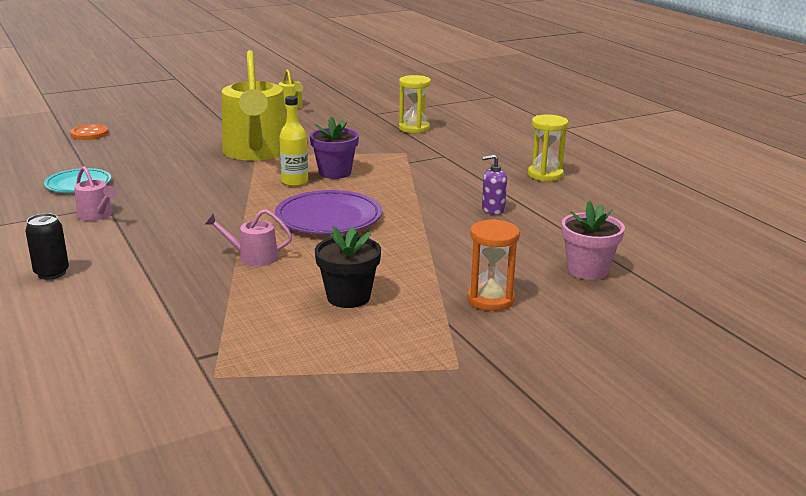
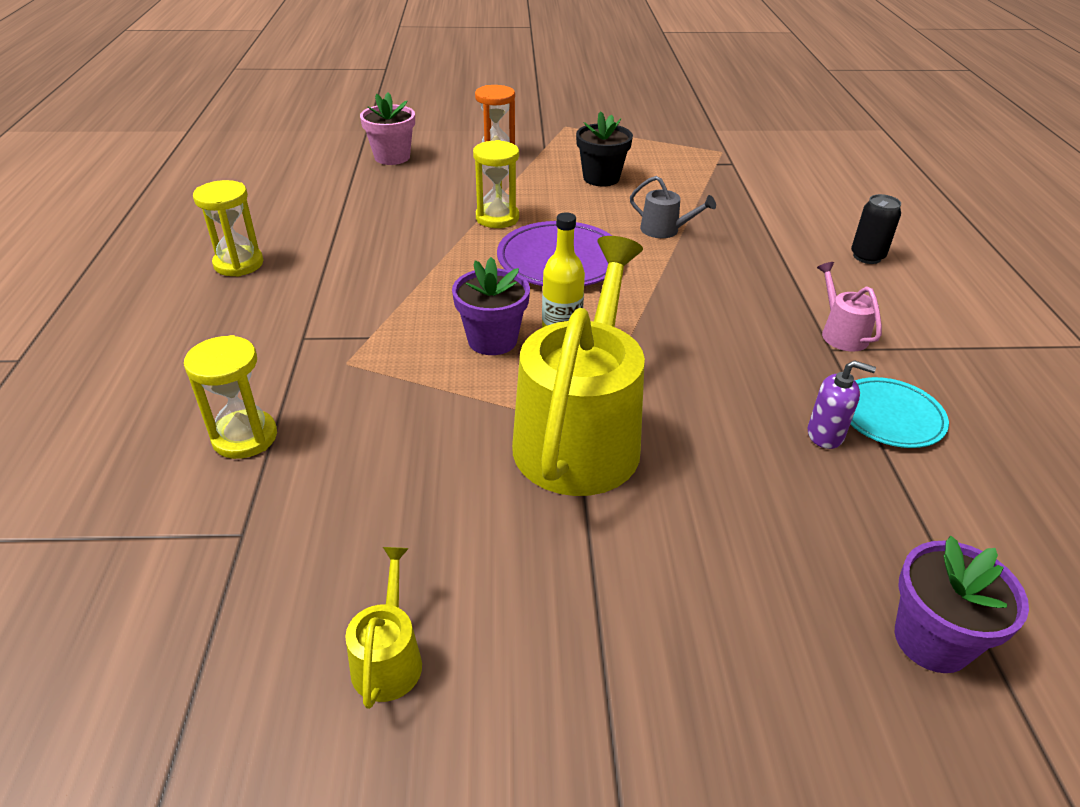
camera: 155 degrees left, 15 degrees up
orange button [70,124,109,140] -> purple flower pot [895,536,1029,673]
pink watering can [205,209,292,266] -> grey watering can [630,176,716,238]
purple soap dispenser [482,154,507,215] -> purple soap dispenser moved to [808,360,876,449]
none -> yellow hourglass [473,140,519,228]

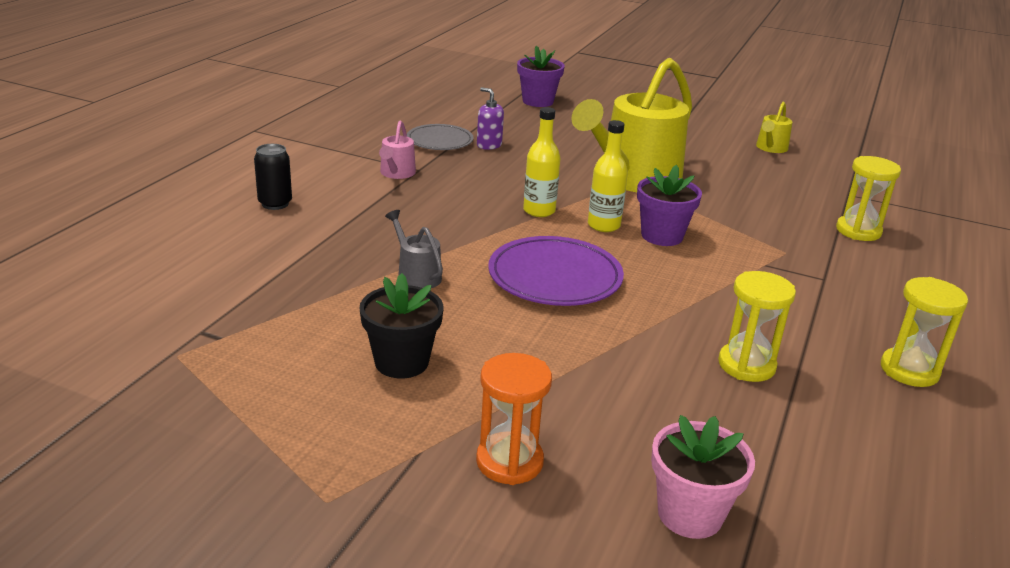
camera: 155 degrees left, 10 degrees down
yellow hourglass [473,140,519,228] -> yellow hourglass moved to [718,271,796,382]
turquoise plate [850,377,949,448] -> grey plate [407,124,473,150]
none -> yellow bottle [523,107,560,217]

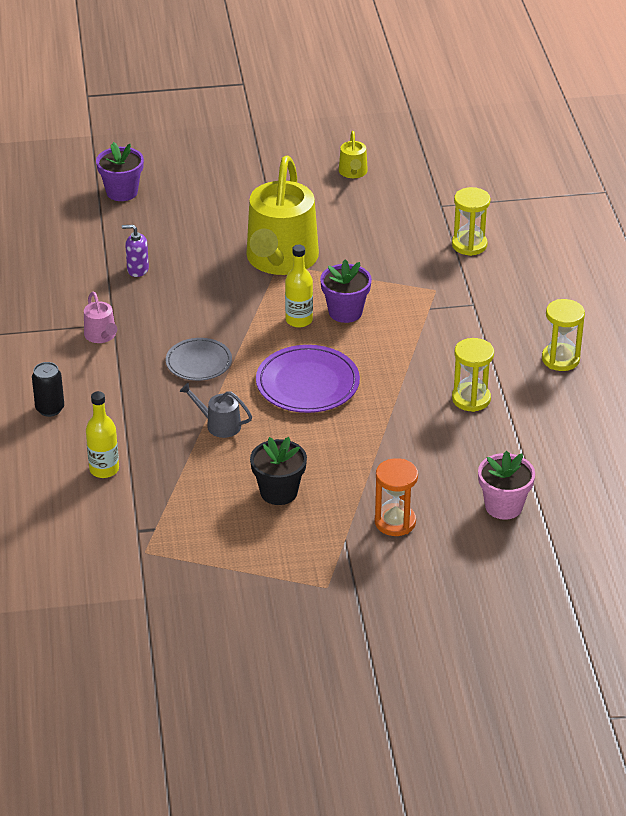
camera: 30 degrees left, 10 degrees up
grey plate [407,124,473,150] -> grey plate moved to [166,338,232,381]
yellow bottle [523,107,560,217] -> yellow bottle moved to [86,391,119,478]

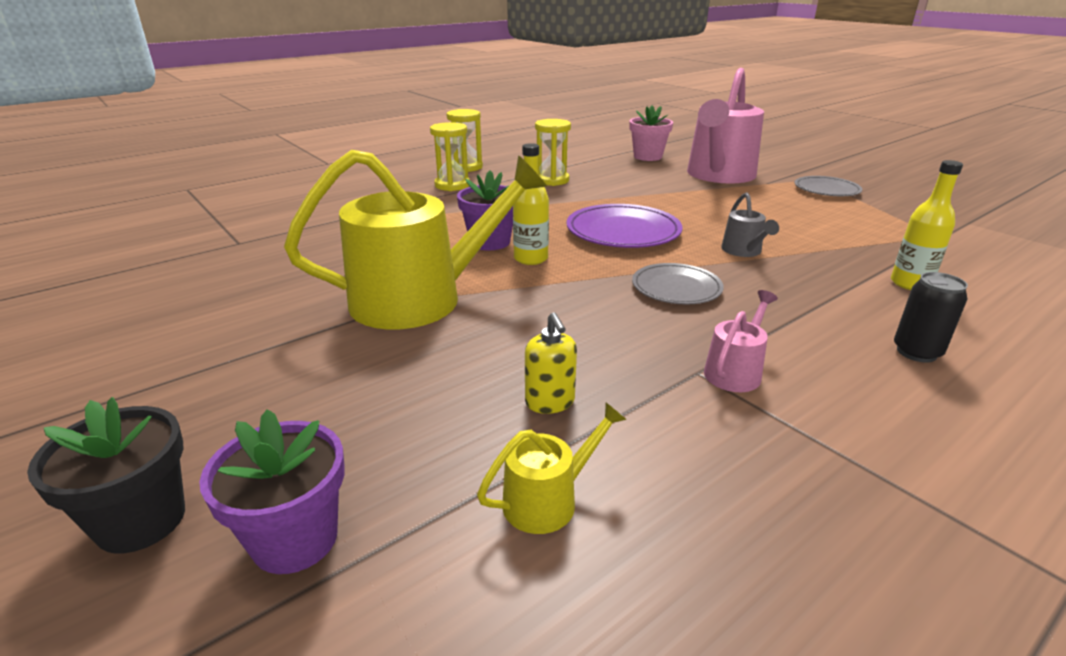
camera: 120 degrees left, 10 degrees down
purple soap dispenser [122,225,149,277] -> yellow soap dispenser [525,312,577,414]
black flower pot [250,437,307,505] -> black flower pot moved to [27,397,185,554]
yellow watering can [339,131,368,178] -> yellow watering can moved to [477,403,627,534]
orange hourglass [375,458,418,536] -> pink watering can [687,68,764,184]
yellow hourglass [452,187,491,256] -> yellow hourglass moved to [430,122,470,191]
none -> grey plate [794,176,862,196]

